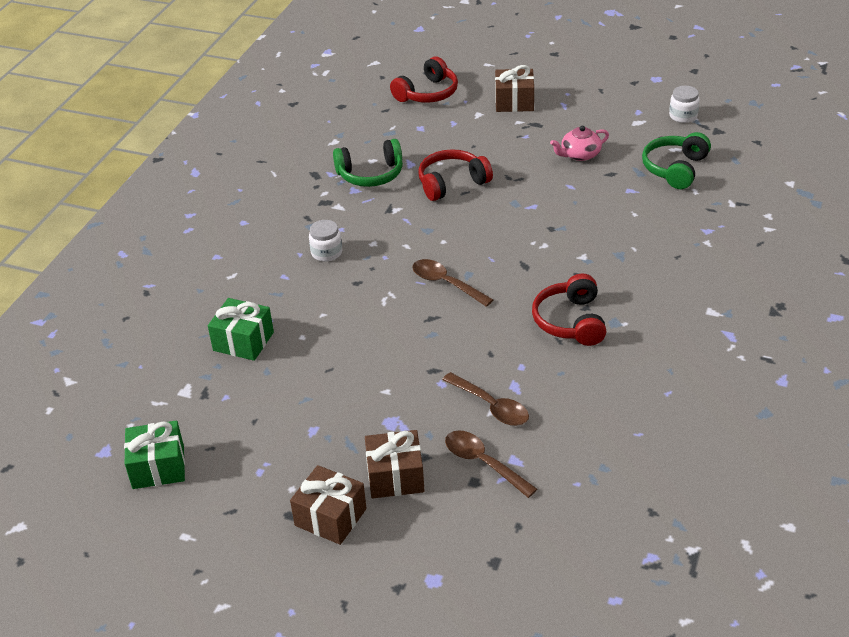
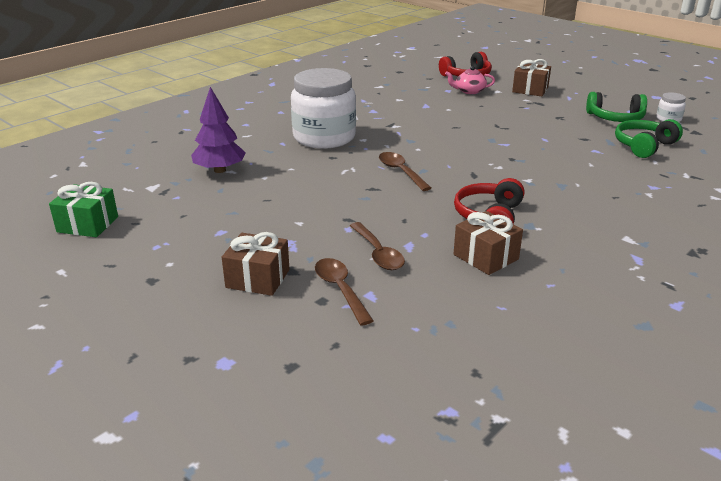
camera: 20 degrees right, 10 degrees down
green gift [208,298,274,361] -> purple tree [191,87,246,173]
brown gift [290,465,367,545] -> brown gift moved to [453,211,523,275]
white jar [309,220,342,262] -> white jar [291,68,356,149], size x2.43
green headphones [333,139,403,187] -> green headphones moved to [586,92,647,122]
red headphones [418,149,493,201] -> none
pink teapot [550,126,609,161] -> pink teapot moved to [445,66,495,94]

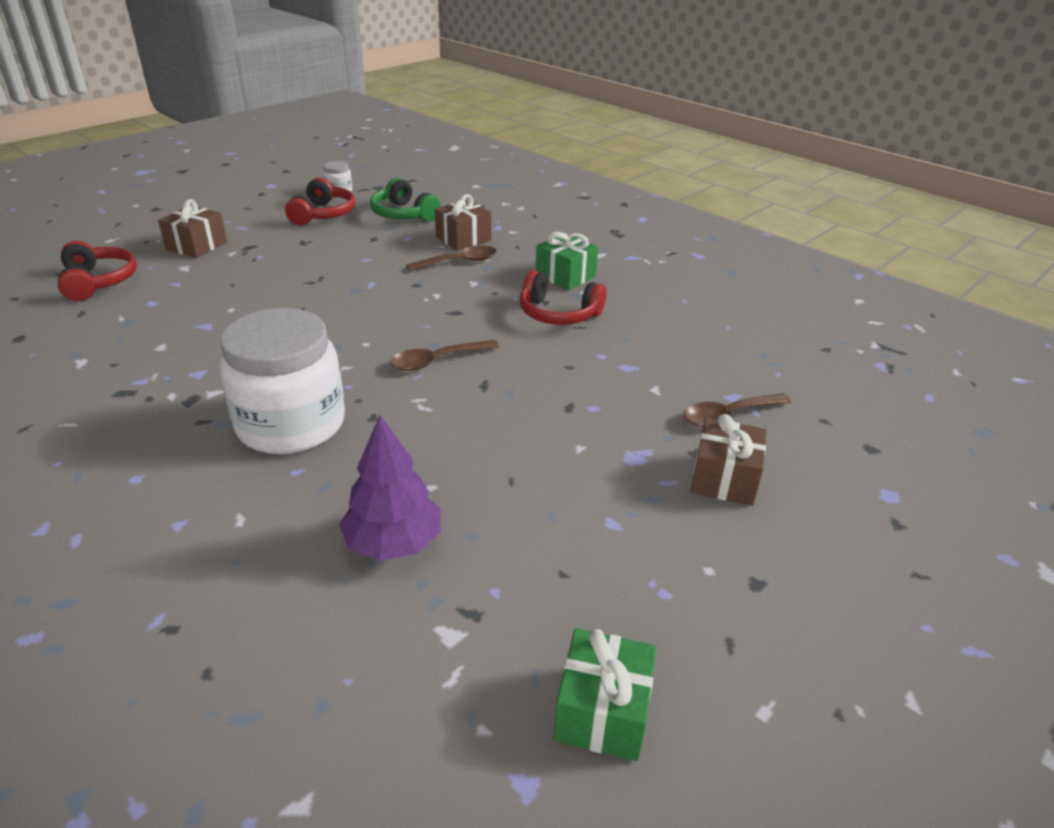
camera: 90 degrees left, 5 degrees up
brown spoon [350,222,405,270] -> brown spoon moved to [406,246,497,271]
pink teapot [445,66,495,94] -> none
brown gift [453,211,523,275] -> brown gift moved to [434,194,491,251]
green headphones [586,92,647,122] -> red headphones [285,178,355,225]
none -> green gift [536,232,598,290]

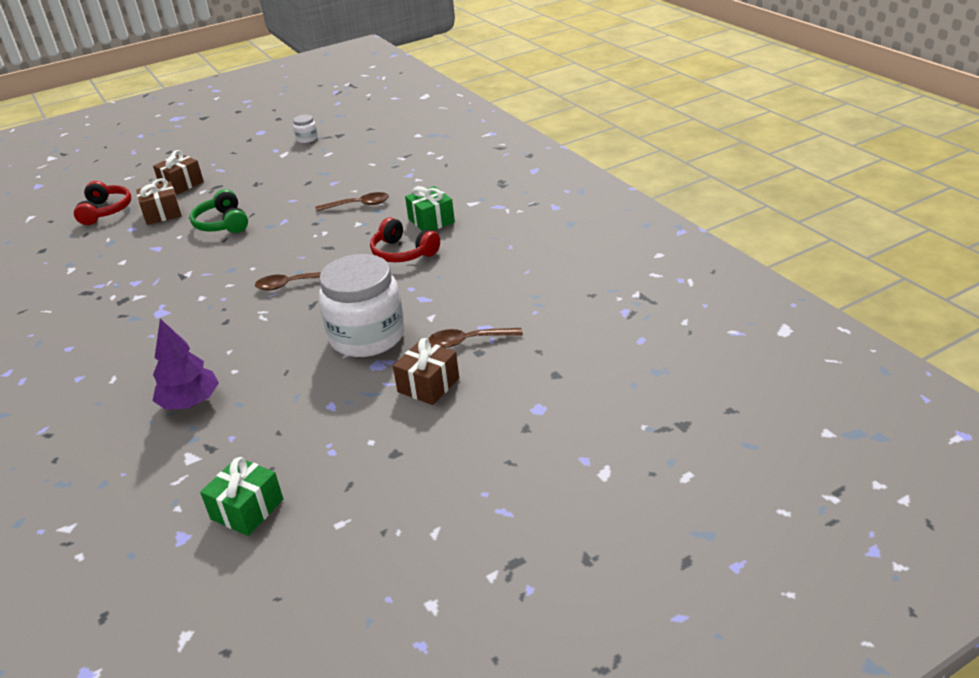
camera: 20 degrees right, 0 degrees up
white jar [219,308,345,454] -> white jar moved to [319,254,405,357]
red headphones [285,178,355,225] -> none
green headphones [370,178,441,222] -> green headphones moved to [190,189,248,233]
brown gift [434,194,491,251] -> brown gift moved to [136,178,182,225]

